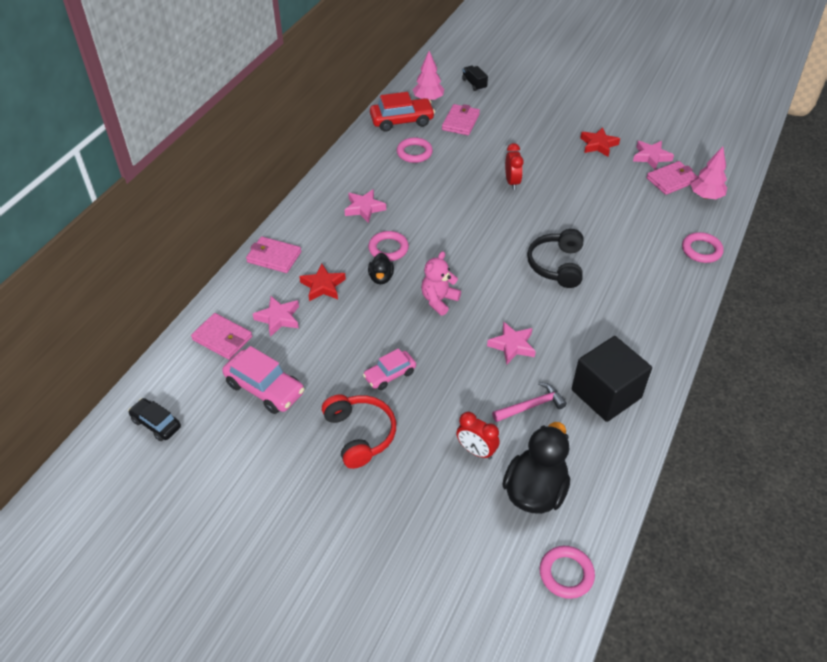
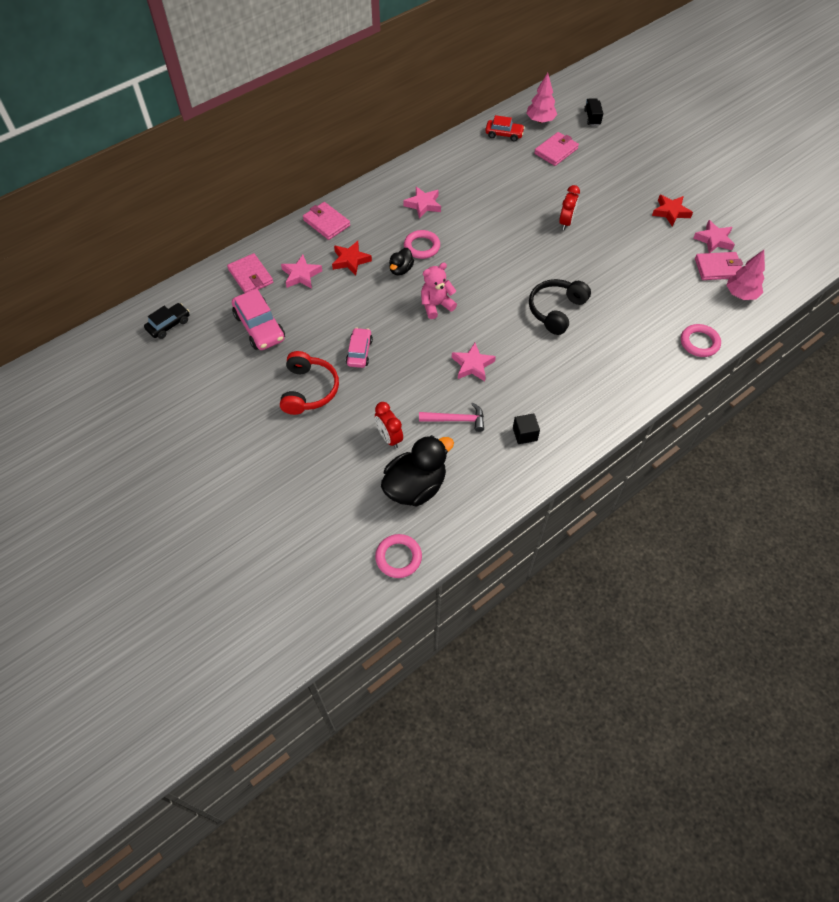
camera: 25 degrees right, 10 degrees up
black car [128,398,181,441] -> black car turned 75 degrees clockwise [144,303,190,339]
pink car [363,348,416,390] -> pink car turned 105 degrees clockwise [346,328,373,368]
red car [370,92,435,132] -> red car [485,115,525,141], size x0.63
pink ring [397,138,433,163] -> none
black cube [572,336,652,422] -> black cube [513,414,540,444], size x0.44

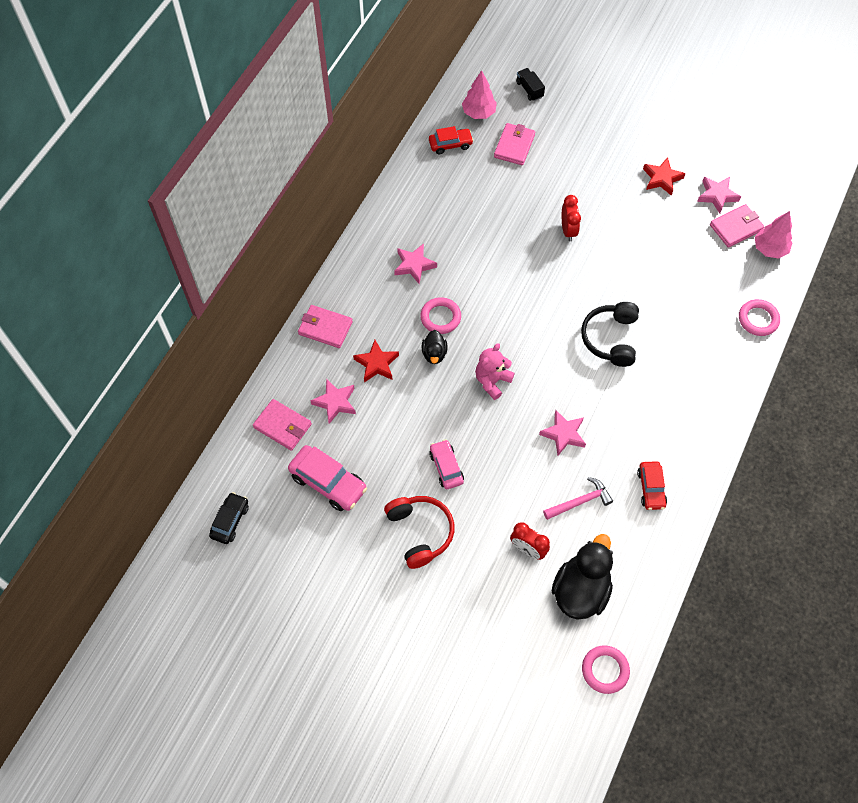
camera: 25 degrees left, 5 degrees up
black cube [513,414,540,444] -> red car [637,461,667,510]

